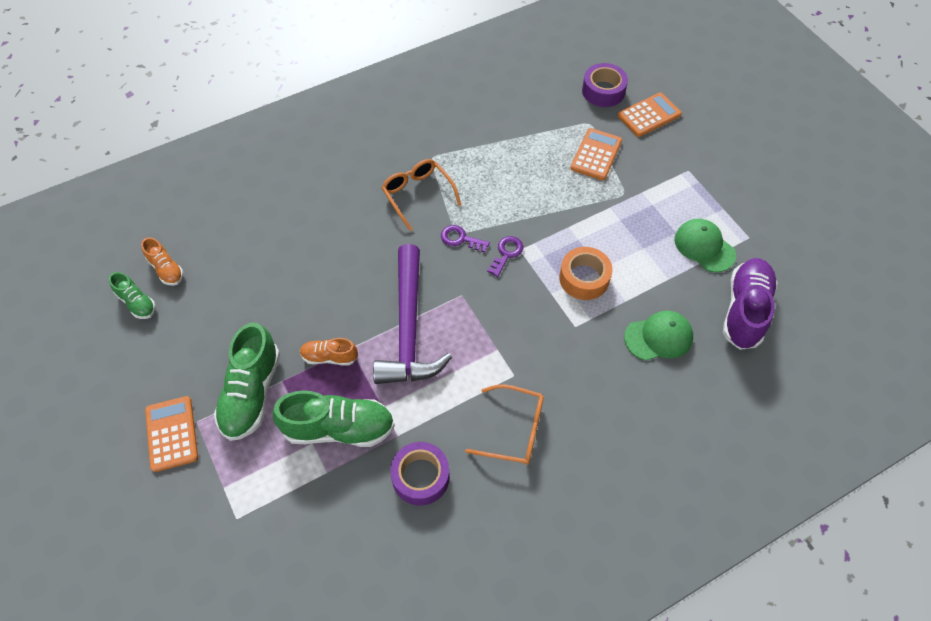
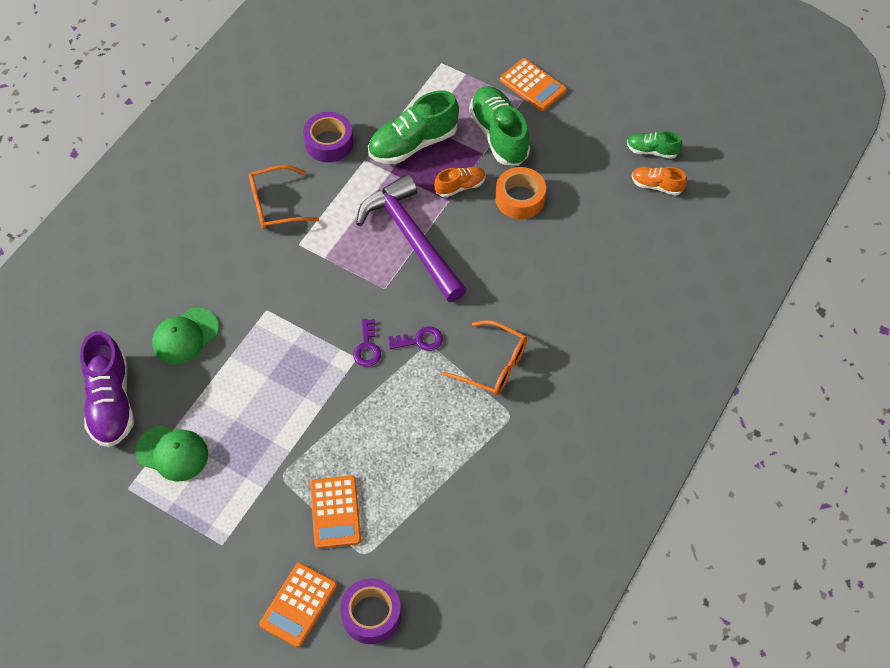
camera: 150 degrees right, 0 degrees up
orange tape [559,247,613,300] -> orange tape moved to [495,167,546,219]

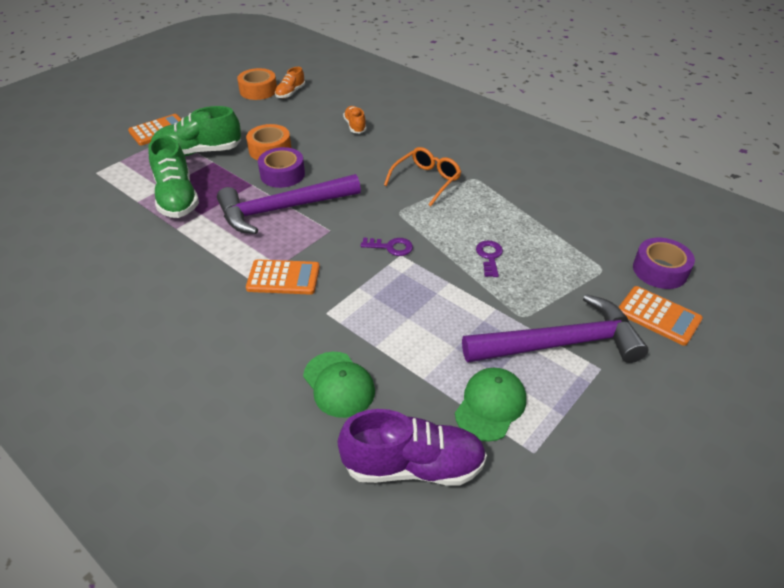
camera: 80 degrees left, 15 degrees down
orange glasses [249,165,319,229] -> none
purple tape [303,112,353,162] -> purple tape moved to [258,147,305,188]
orange calculator [310,475,361,549] -> orange calculator moved to [246,259,320,295]
purple key [389,326,443,351] -> purple key moved to [476,240,503,277]
orange shoe [434,167,485,197] -> orange shoe moved to [343,106,367,133]
green shoe [627,131,682,159] -> orange tape [237,68,277,100]
none -> purple hammer [462,294,649,363]

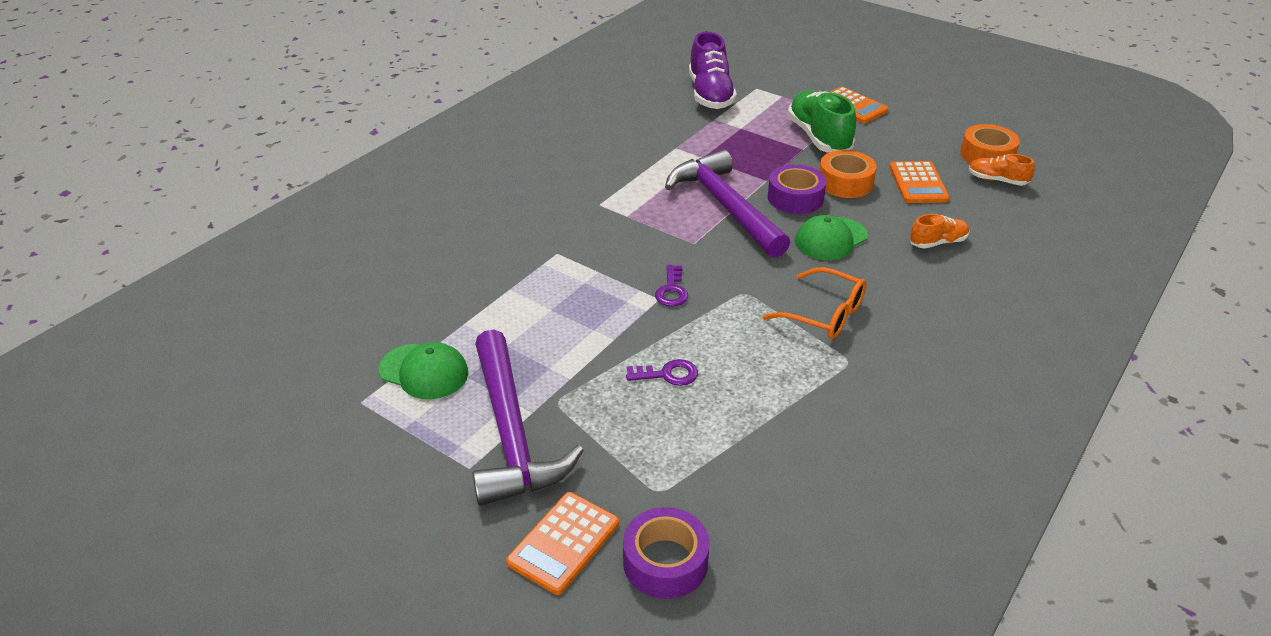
camera: 85 degrees right, 5 degrees down
green shoe [148,136,199,218] -> none
orange calculator [246,259,320,295] -> orange calculator moved to [889,161,950,203]
green cap [303,352,375,418] -> green cap moved to [795,215,868,260]
purple shoe [338,409,487,486] -> purple shoe moved to [689,32,737,109]

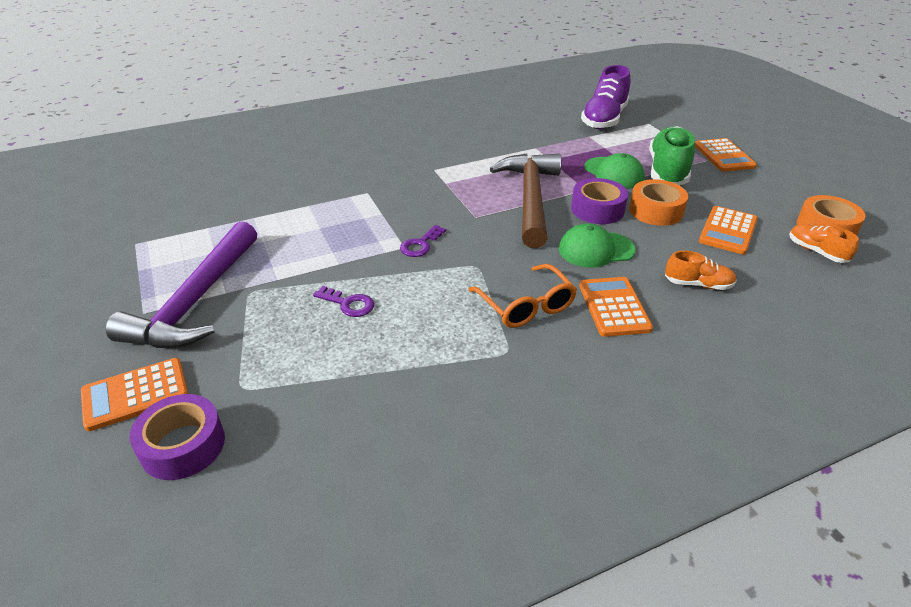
camera: 30 degrees right, 0 degrees up
green cap [379,342,468,399] -> green cap moved to [584,153,645,189]
purple hammer [665,150,790,258] -> brown hammer [490,154,561,248]
none -> orange calculator [579,277,653,337]

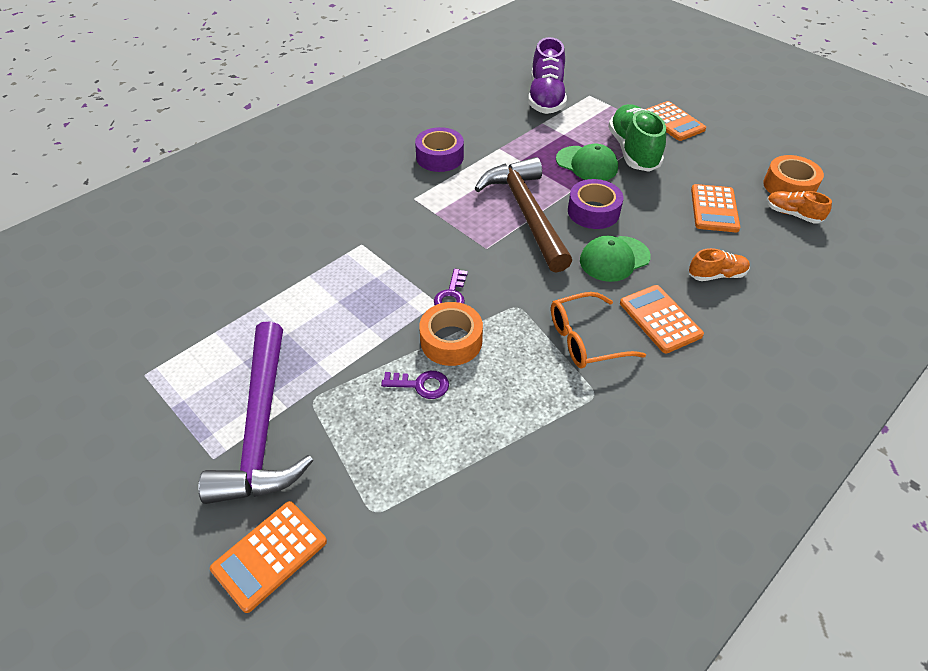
camera: 20 degrees left, 10 degrees up
purple tape [130,394,225,480] -> purple tape moved to [415,127,464,172]
orange glasses [468,264,577,328] -> orange glasses turned 120 degrees clockwise [551,292,646,368]
orange tape [629,179,688,226] -> orange tape moved to [419,302,483,366]

